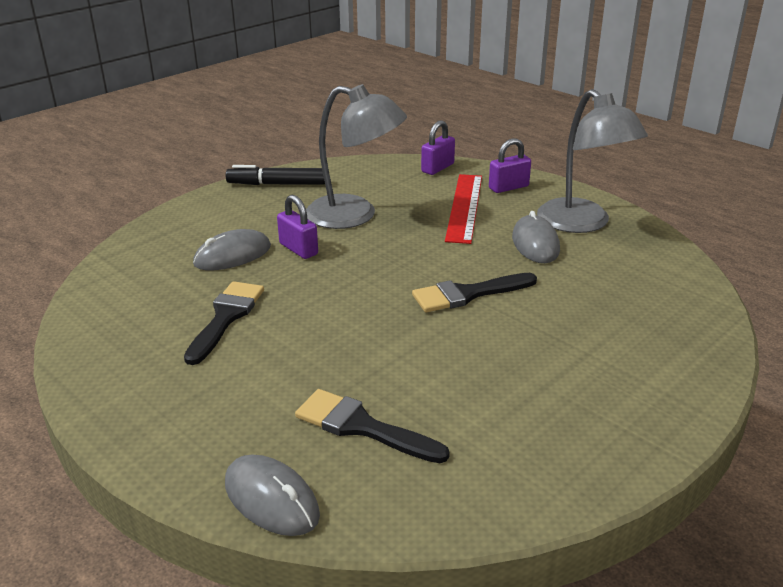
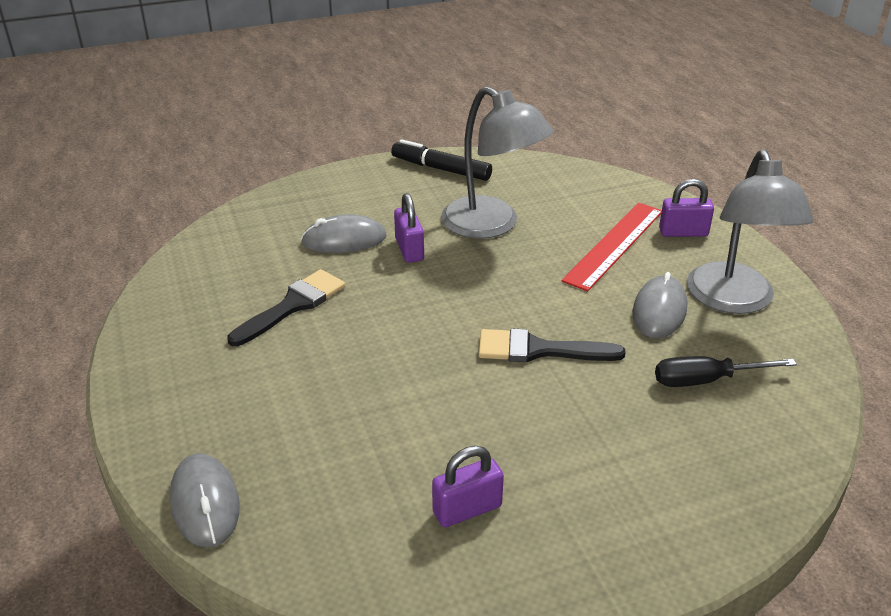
camera: 25 degrees right, 5 degrees up
black brush [295,389,450,463] -> none
purple padlock [421,120,455,175] -> purple padlock moved to [432,446,504,527]
none -> black screwdriver [655,356,797,387]

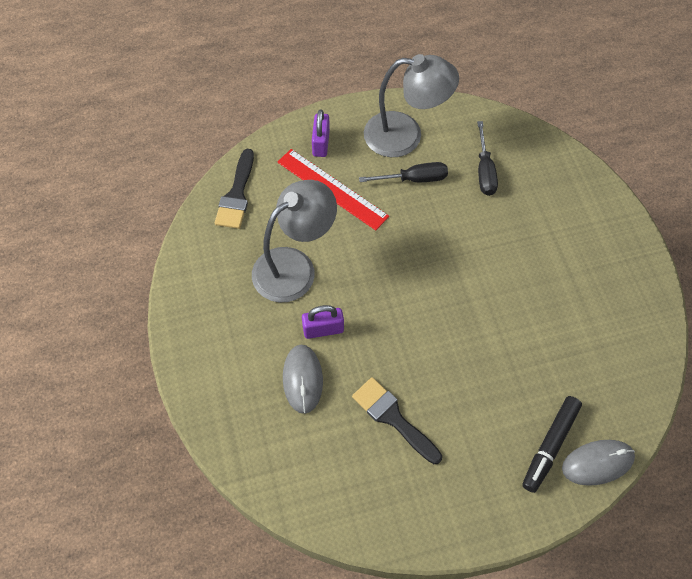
camera: 85 degrees left, 25 degrees up
black marker [391,139,492,181] -> black marker moved to [522,396,582,493]
purple padlock [432,446,504,527] -> none
black brush [479,328,626,362] -> black brush moved to [215,149,254,229]
grey mouse [633,272,687,338] -> black screwdriver [359,162,448,182]

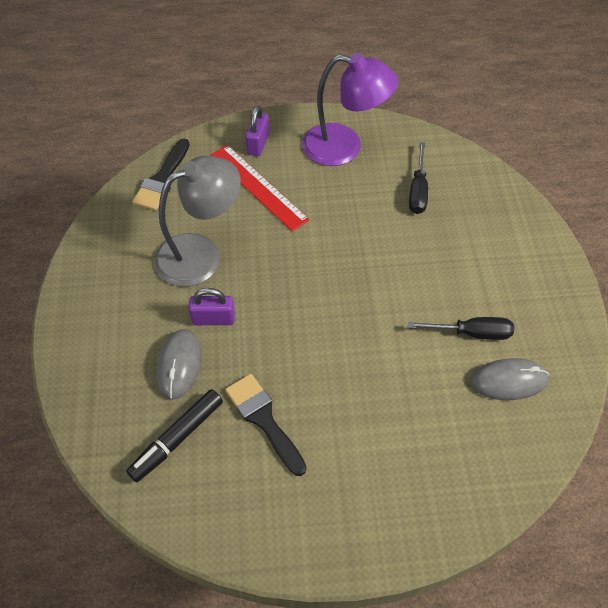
camera: 10 degrees right, 5 degrees down
black screwdriver [359,162,448,182] -> black screwdriver moved to [408,317,514,340]
grey lamp [364,54,459,157] -> purple lamp [302,53,398,166]
black marker [522,396,582,493] -> black marker moved to [126,389,223,482]
grey mouse [562,440,635,486] -> grey mouse moved to [471,358,549,400]

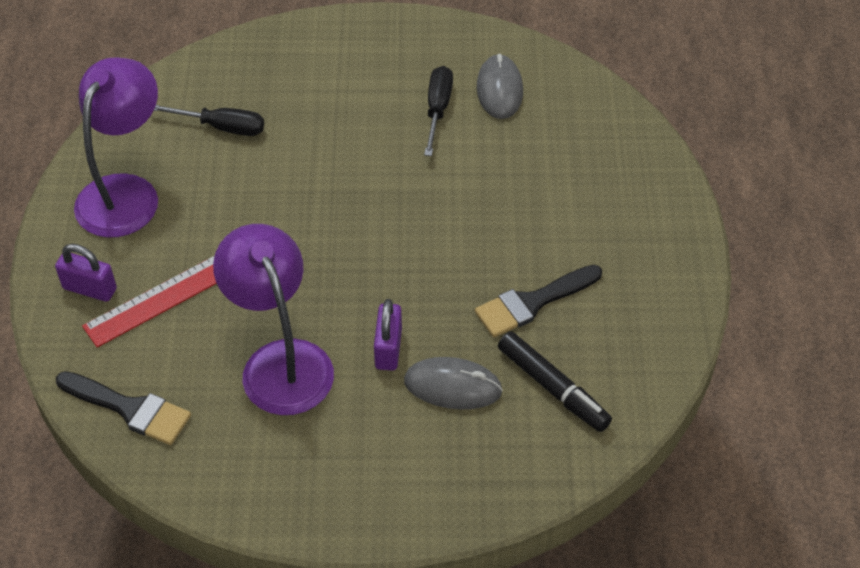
camera: 85 degrees left, 5 degrees down
grey lamp [154,156,241,287] -> purple lamp [213,224,334,415]

